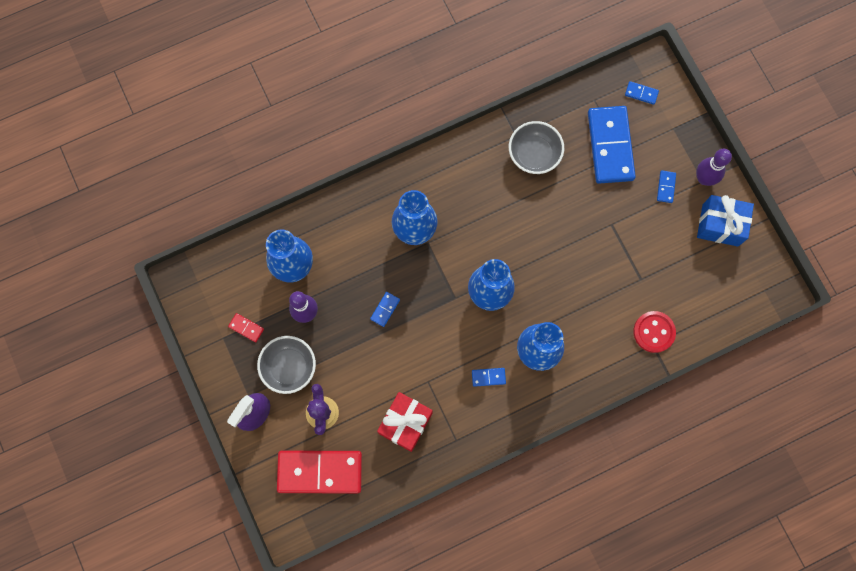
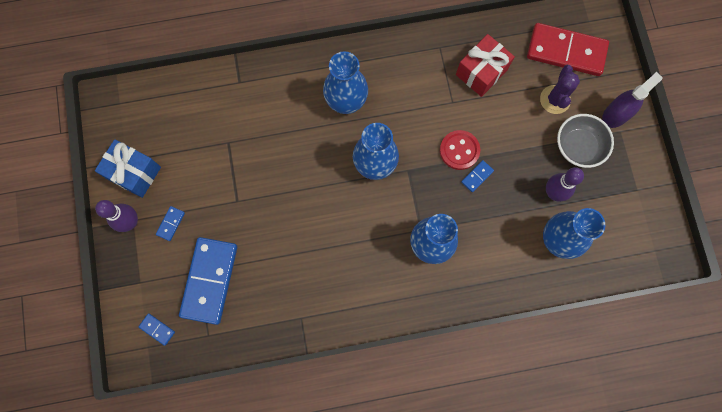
camera: 165 degrees left, 0 degrees up
red domino [228,313,264,342] -> none
blue domino [472,368,506,387] -> none
grey bowl [509,121,564,174] -> none
red button [633,311,676,353] -> red button moved to [440,130,480,170]

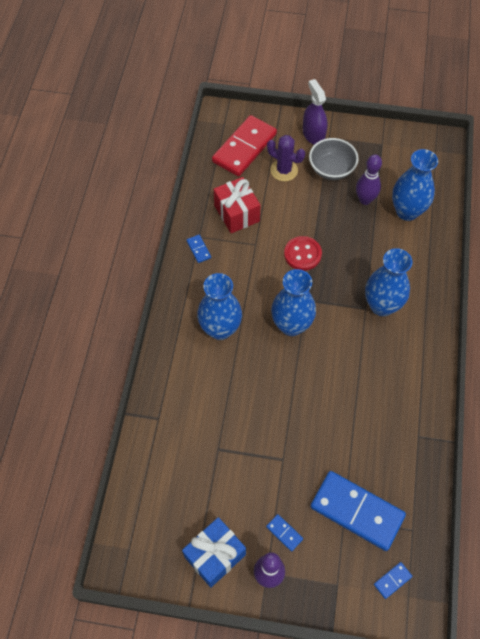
camera: 70 degrees left, 15 degrees down
blue domino [461,160,494,192] -> blue domino moved to [187,235,211,263]

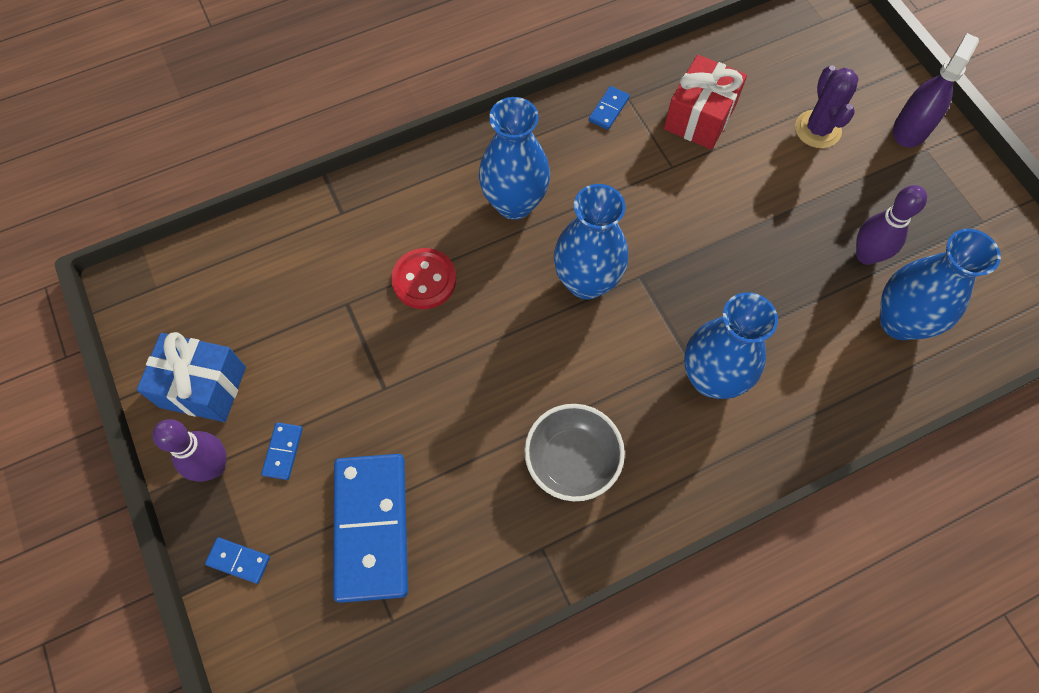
camera: 55 degrees right, 5 degrees up
red domino [212,115,277,176] -> none
red button [284,236,322,271] -> red button moved to [391,248,456,309]
grey bowl [309,138,359,180] -> grey bowl moved to [524,404,625,501]
blue domino [374,562,412,599] -> blue domino moved to [205,538,270,584]

